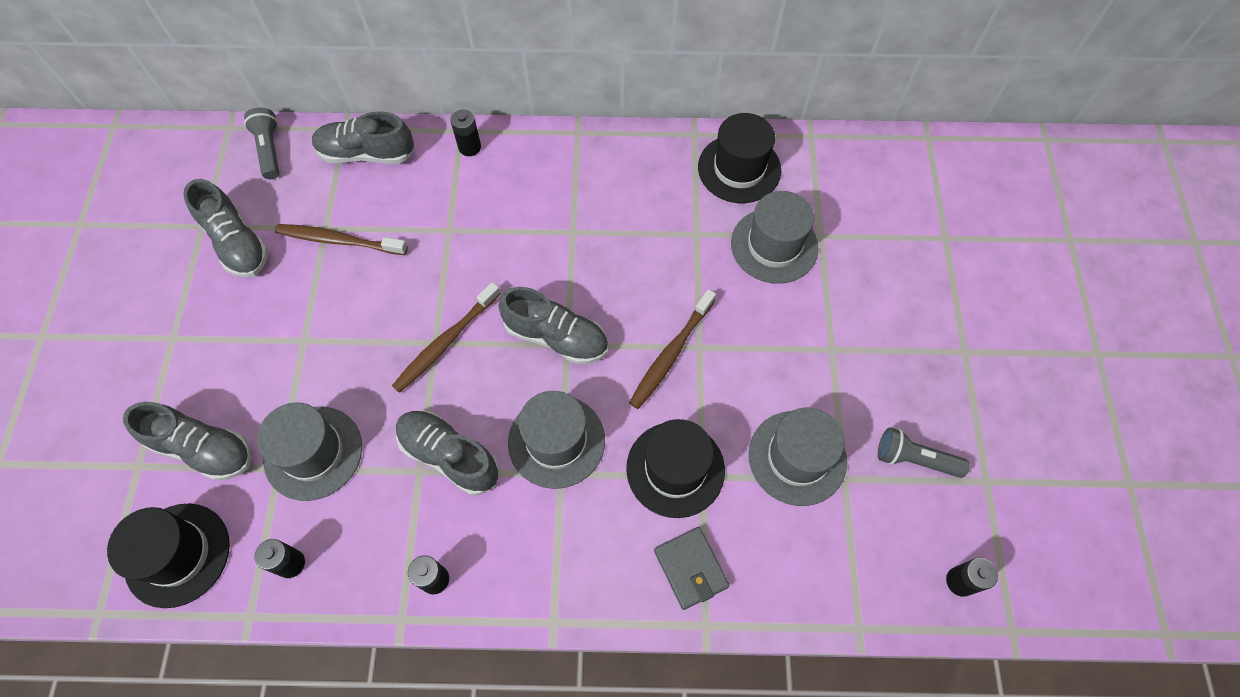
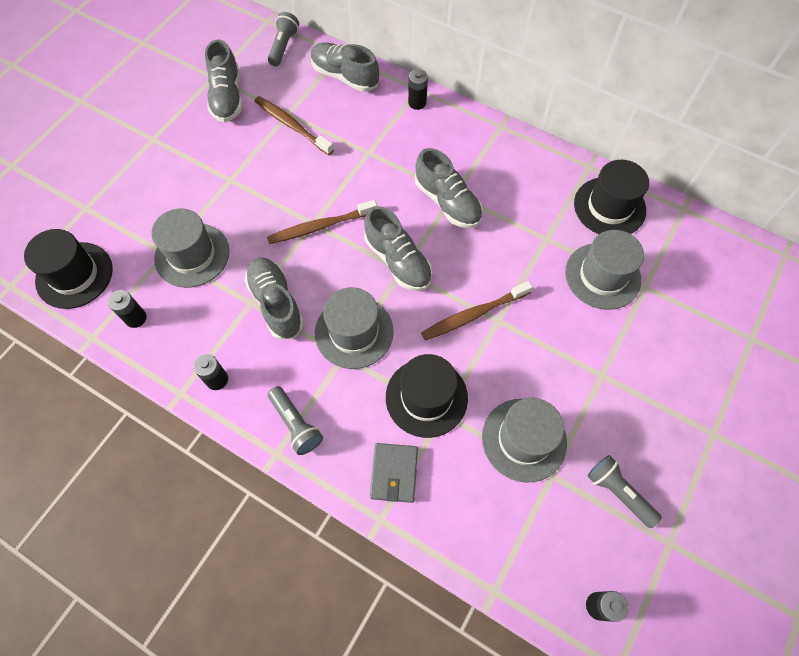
camera: 30 degrees right, 0 degrees up
grey shoe [123,402,251,481] -> grey shoe moved to [415,148,483,228]
none -> grey flashlight [268,386,323,455]

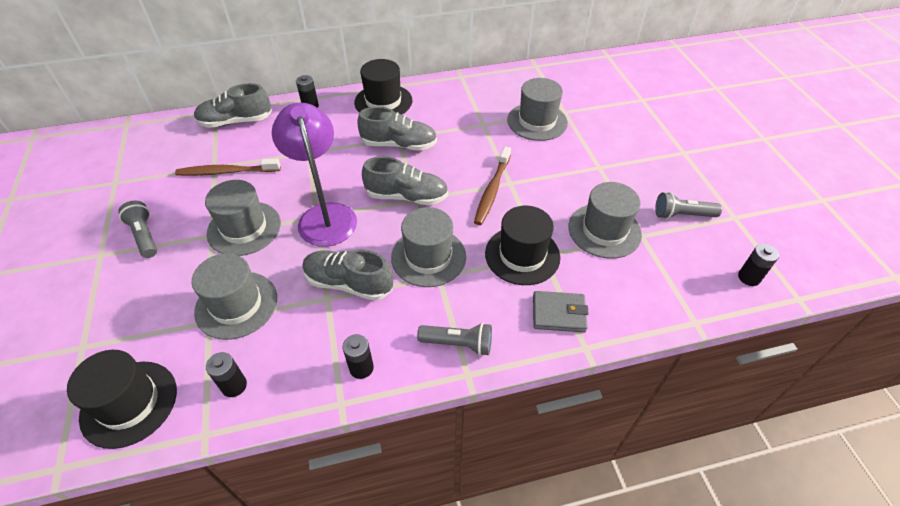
camera: 45 degrees left, 15 degrees down
grey shoe [205,39,243,123] -> none
brown toothbrush [267,200,377,244] -> purple lamp [272,102,357,247]
grey flashlight [268,12,299,66] -> grey flashlight moved to [118,201,157,258]
grey wallet [370,443,418,503] -> grey wallet turned 45 degrees counterclockwise [533,291,589,332]
black hat [574,160,649,234] -> black hat moved to [354,59,412,115]
none -> grey hat [205,180,281,256]

